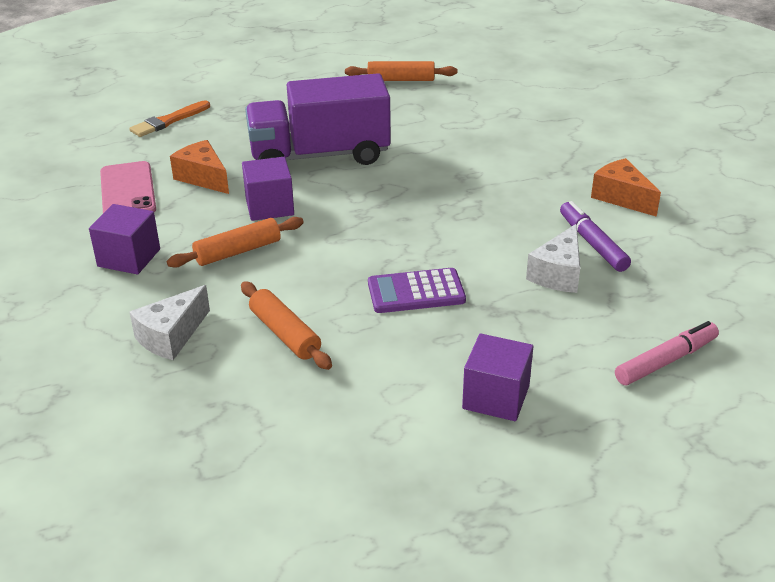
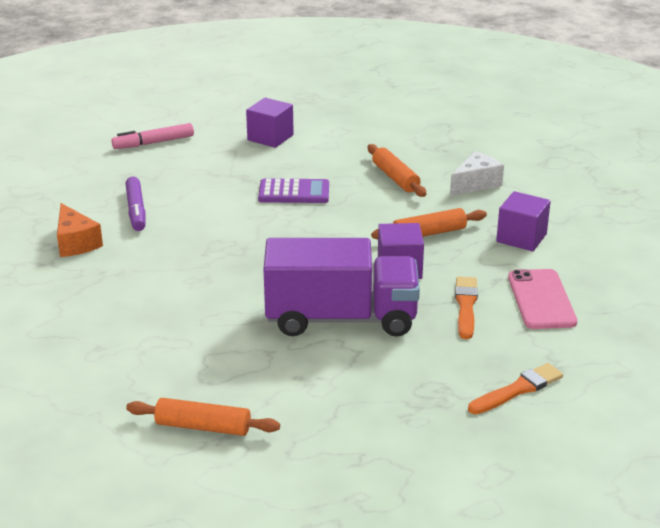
camera: 170 degrees left, 5 degrees down
orange cheese [170,140,229,194] -> orange brush [455,276,478,339]
white cheese [526,224,580,293] -> none

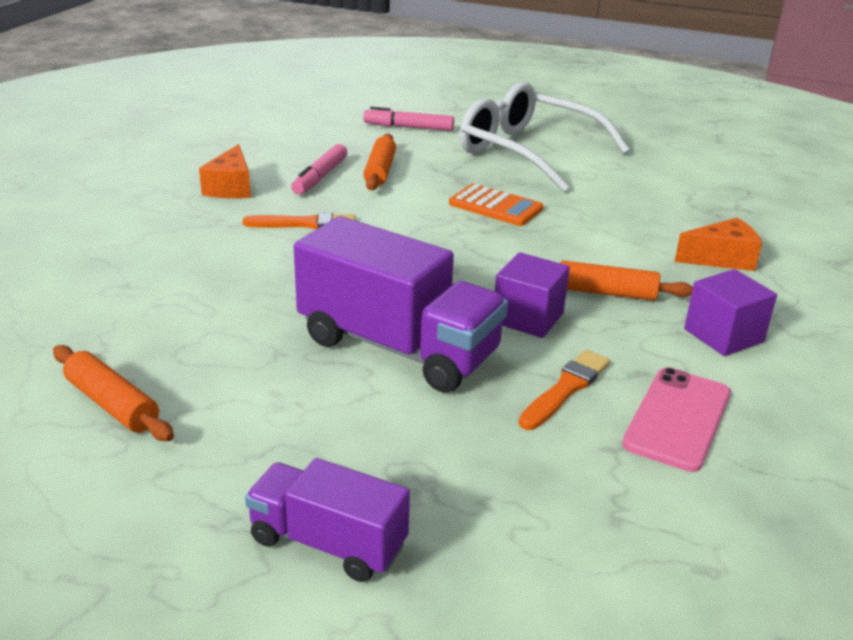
camera: 30 degrees right, 0 degrees up
purple marker [125,177,145,231] -> pink marker [291,144,347,195]
purple cube [246,98,294,148] -> white glasses [460,82,630,192]
purple calculator [258,178,329,203] -> orange calculator [449,183,543,226]
orange rolling pin [368,144,426,197] -> orange rolling pin moved to [363,134,396,190]
white cheese [450,151,504,196] -> orange cheese [675,218,762,271]
orange brush [468,363,563,414] -> orange brush moved to [243,212,356,229]
none -> purple truck [245,458,410,582]

